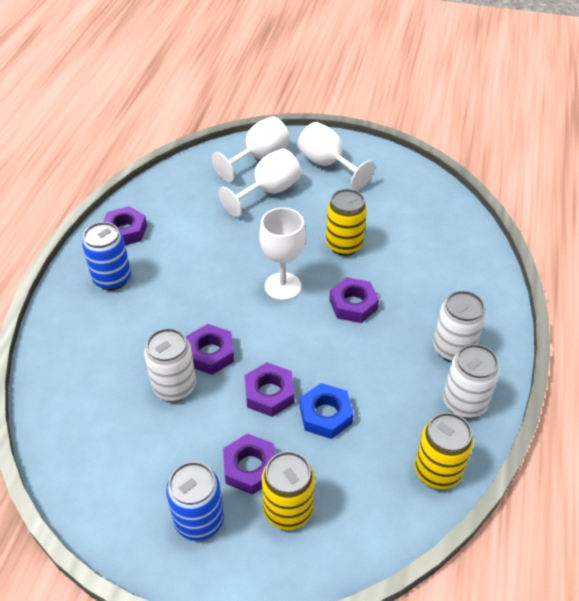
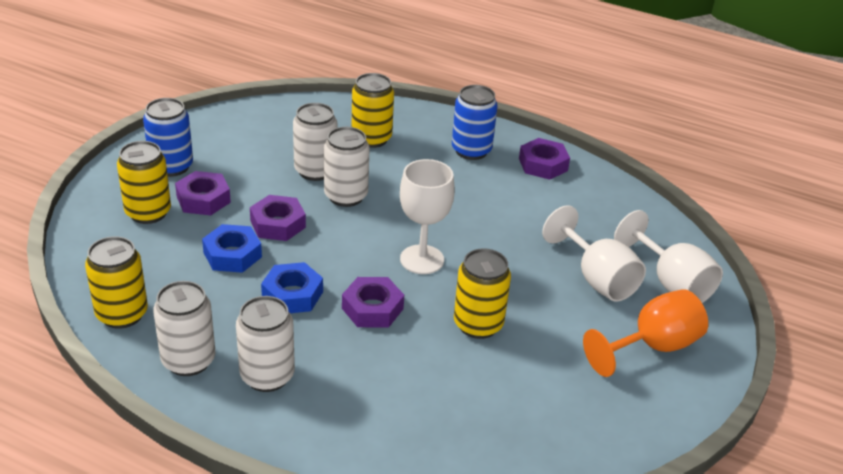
camera: 100 degrees right, 10 degrees down
purple nut [186,324,234,375] -> white can [324,127,370,207]
white goblet [298,122,375,190] -> orange goblet [583,289,708,377]
none -> blue nut [261,262,323,313]
none -> yellow can [352,73,394,148]

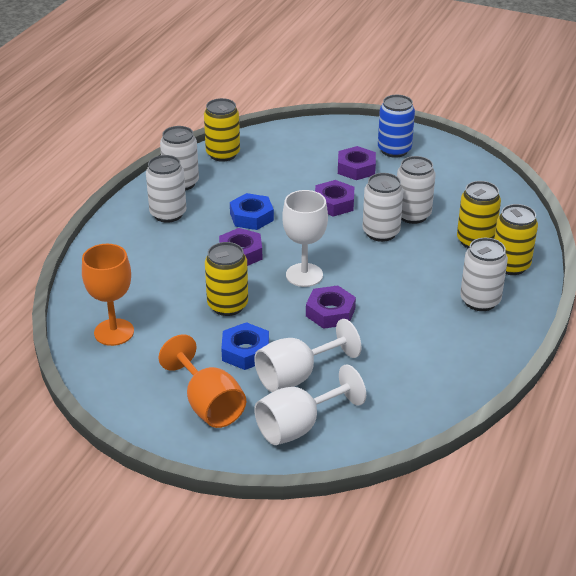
camera: 90 degrees right, 0 degrees up
yellow can [117,141,171,224] -> yellow can moved to [494,204,538,275]
blue nut [202,224,262,273] -> blue nut moved to [221,322,269,370]
blue can [452,85,498,160] -> white can [460,238,508,311]
purple nut [519,138,570,180] -> purple nut moved to [306,285,356,329]
none -> orange goblet [82,244,134,346]

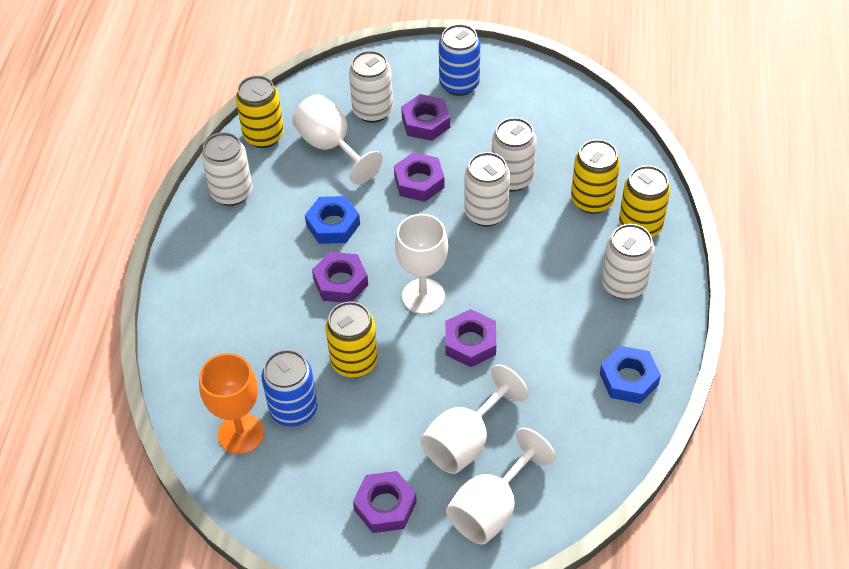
camera: 15 degrees left, 15 degrees up
white can [146,155,186,223] -> white can moved to [349,51,393,123]
orange goblet [158,334,246,428] -> purple nut [353,471,417,533]
blue nut [221,322,269,370] -> blue nut moved to [600,346,661,404]
none -> blue can [262,350,317,427]
none -> white goblet [292,94,383,184]

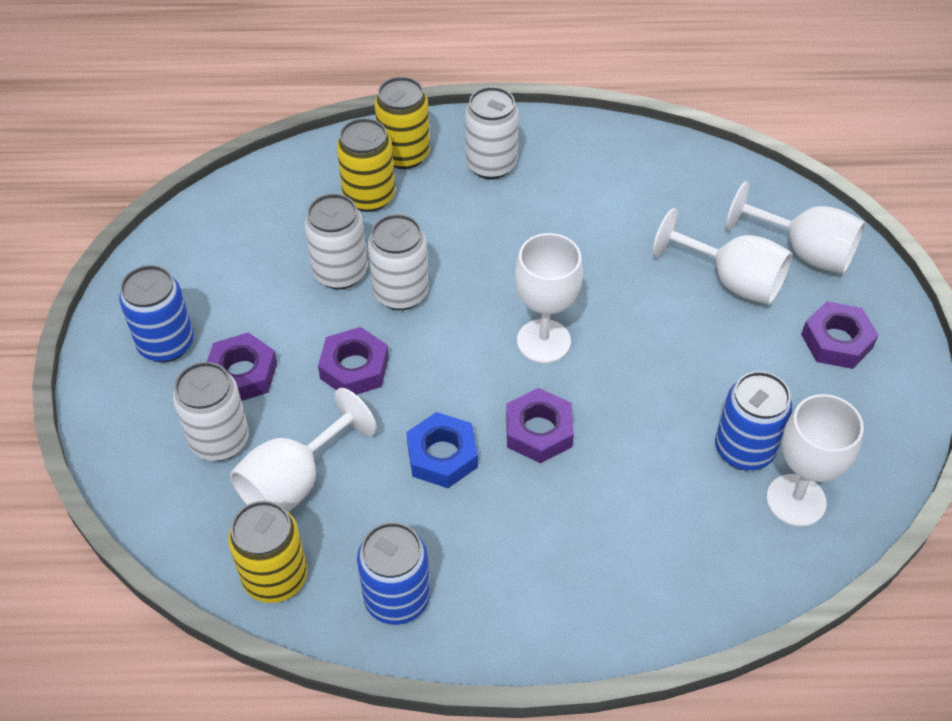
camera: 100 degrees left, 0 degrees up
orange goblet [199,353,264,454] -> white goblet [766,394,864,527]
white can [201,132,252,206] -> blue can [357,522,430,625]
yellow can [325,301,378,378] -> none
purple nut [445,309,496,367] -> none
blue nut [600,346,661,404] -> none

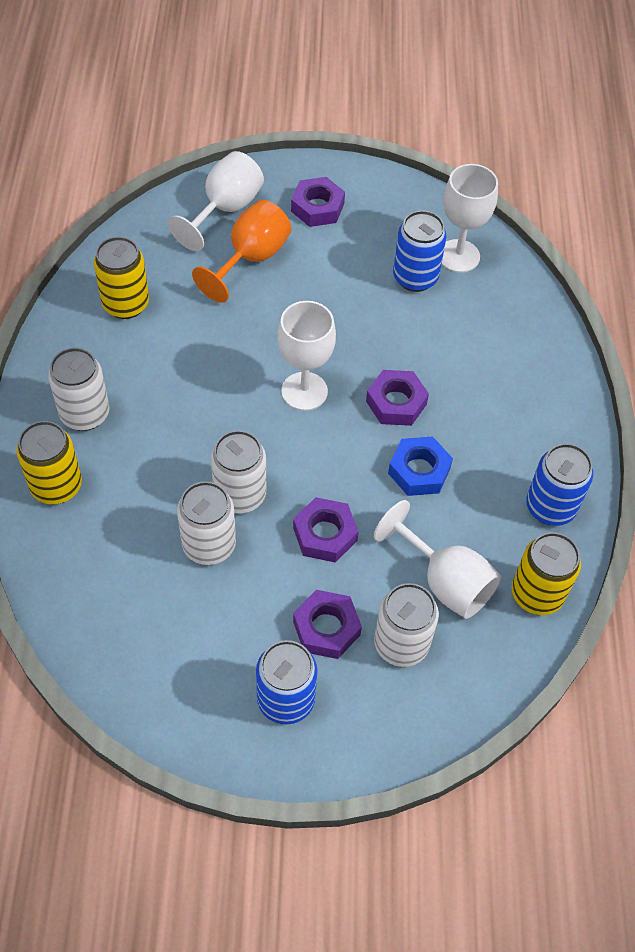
camera: 90 degrees left, 5 degrees up
yellow can [337,118,395,212] -> yellow can moved to [94,237,149,319]
white goblet [653,208,793,305] -> orange goblet [192,200,291,303]

